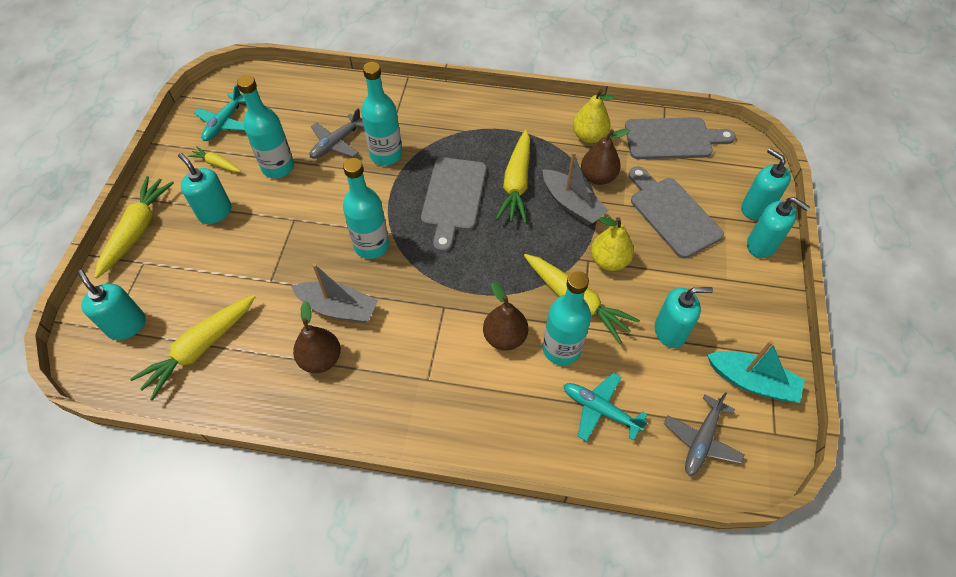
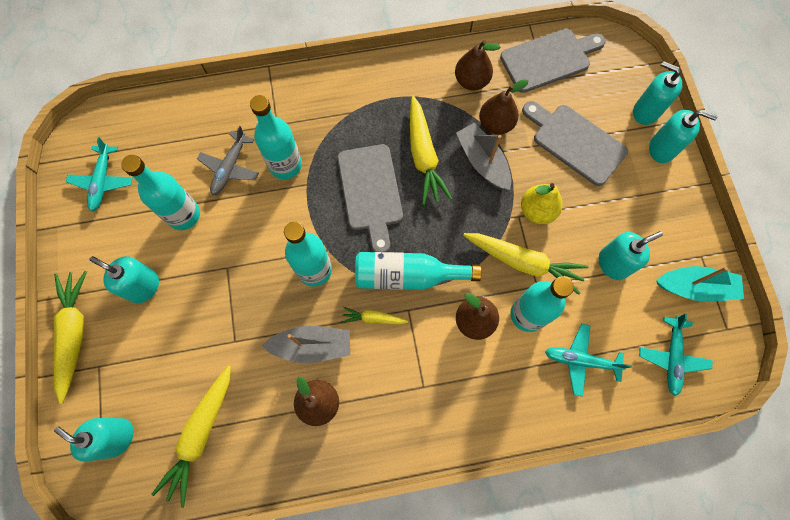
camera: 20 degrees left, 15 degrees up
yellow carrot [188,146,241,172] -> yellow carrot moved to [342,307,408,325]
grey boat [543,152,608,225] -> grey boat turned 150 degrees counterclockwise [456,122,511,190]
yellow pear [573,89,615,143] -> brown pear [455,40,501,90]
grey plane [664,392,745,476] -> turquoise plane [639,314,712,396]
none -> turquoise bottle [355,252,482,290]

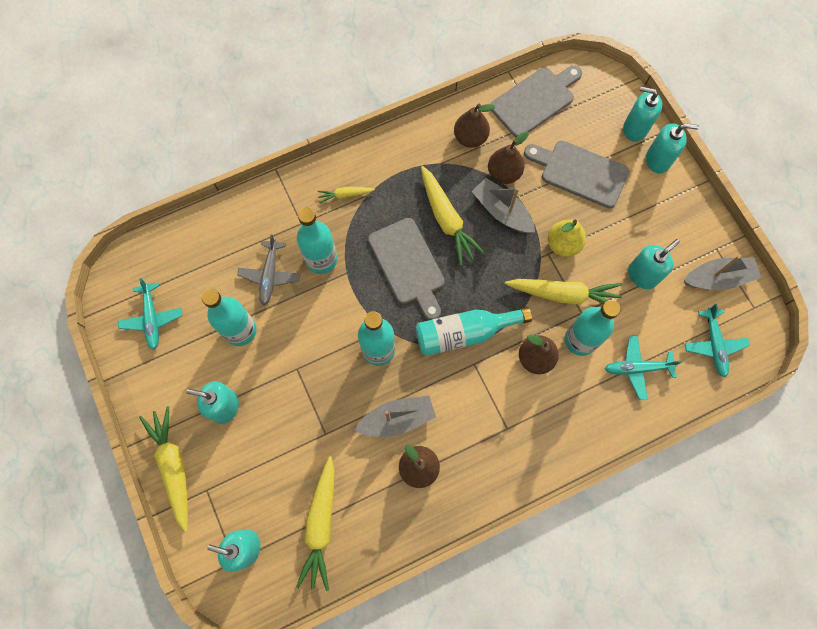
camera: 15 degrees left, 0 degrees up
yellow carrot [342,307,408,325] -> yellow carrot moved to [317,187,375,204]
turquoise boat [656,266,744,302] -> grey boat [684,256,761,290]

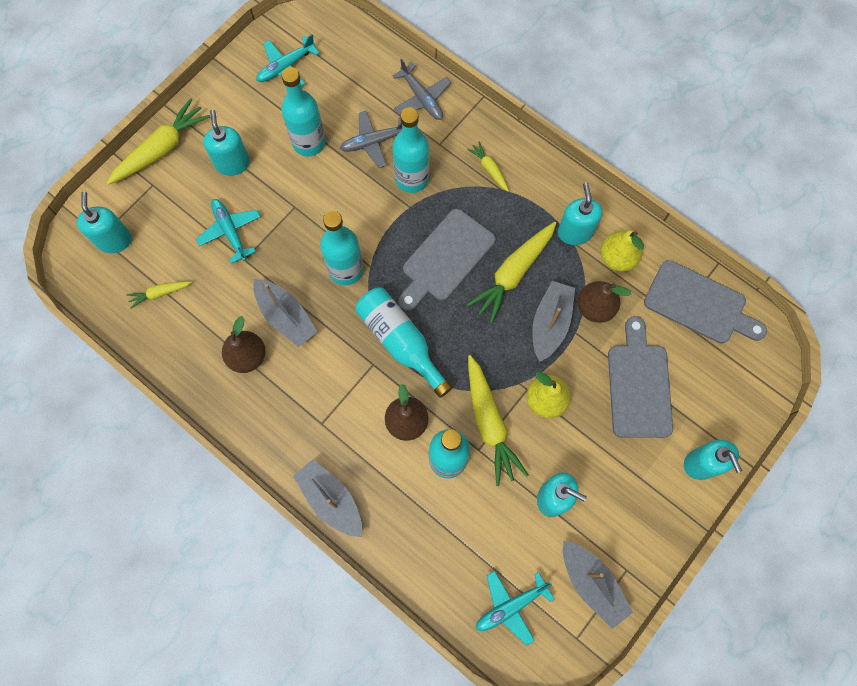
camera: 65 degrees right, 0 degrees up
yellow carrot [296,456,335,591] -> yellow carrot [127,281,192,309], size x0.51
brown pear [454,104,495,148] -> yellow pear [600,230,644,271]
turquoise plane [605,335,682,400] -> turquoise plane moved to [196,199,261,264]
turquoise soap dispenser [623,87,662,142] -> turquoise soap dispenser moved to [558,183,603,245]
none -> grey boat [293,459,362,537]
none -> grey plane [392,59,451,120]

